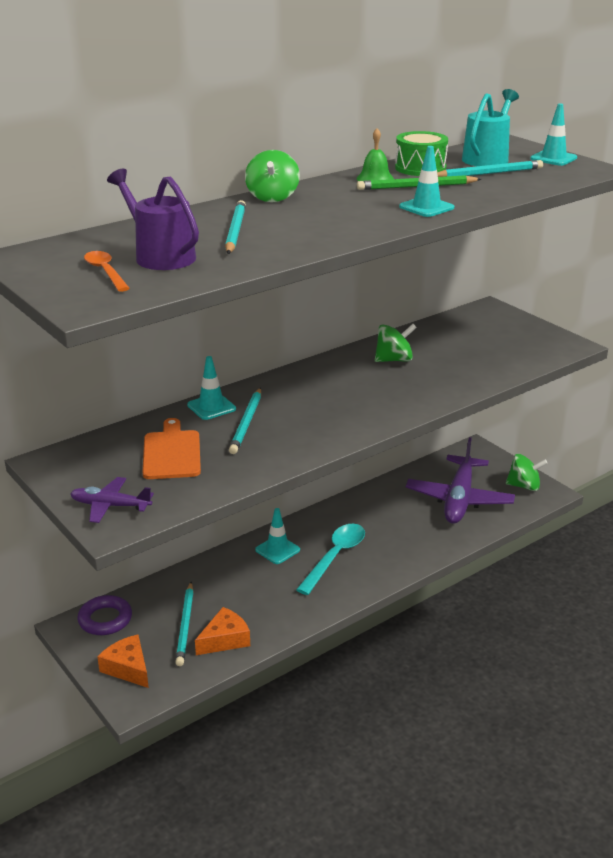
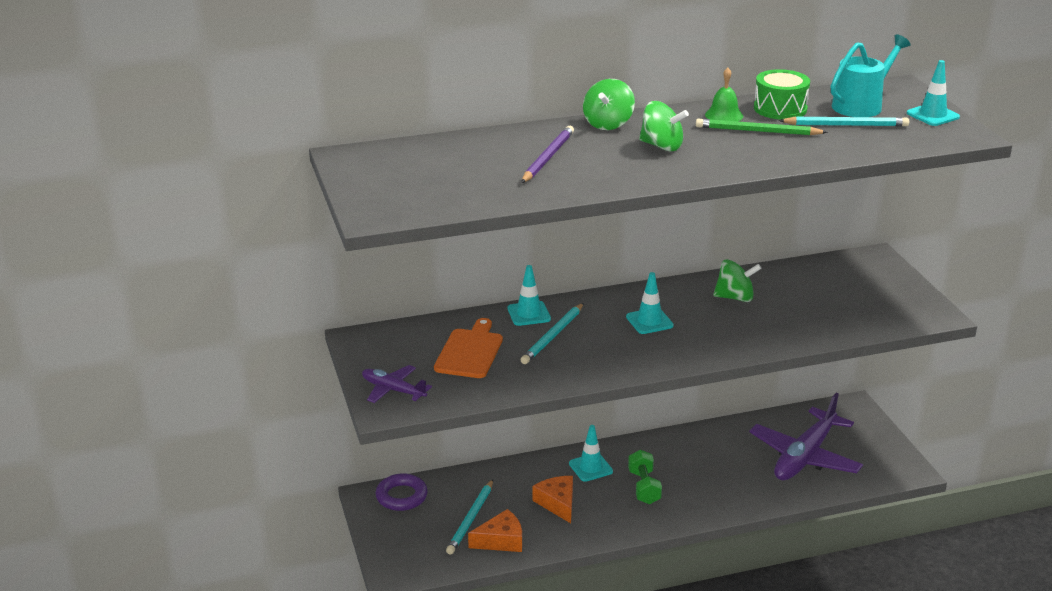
camera: 20 degrees right, 0 degrees up
orange spoon [84,251,130,292] -> none
orange cheese [97,635,149,688] -> orange cheese moved to [532,476,573,523]
purple watering can [107,169,199,270] -> none
turquoise pencil [225,200,246,254] -> purple pencil [521,126,574,183]
turquoise spoon [296,524,365,595] -> green dumbbell [628,450,662,504]
turquoise traffic cone [399,146,454,217] -> turquoise traffic cone moved to [626,272,674,334]
green spinning top [506,454,548,491] -> green spinning top moved to [639,101,689,151]

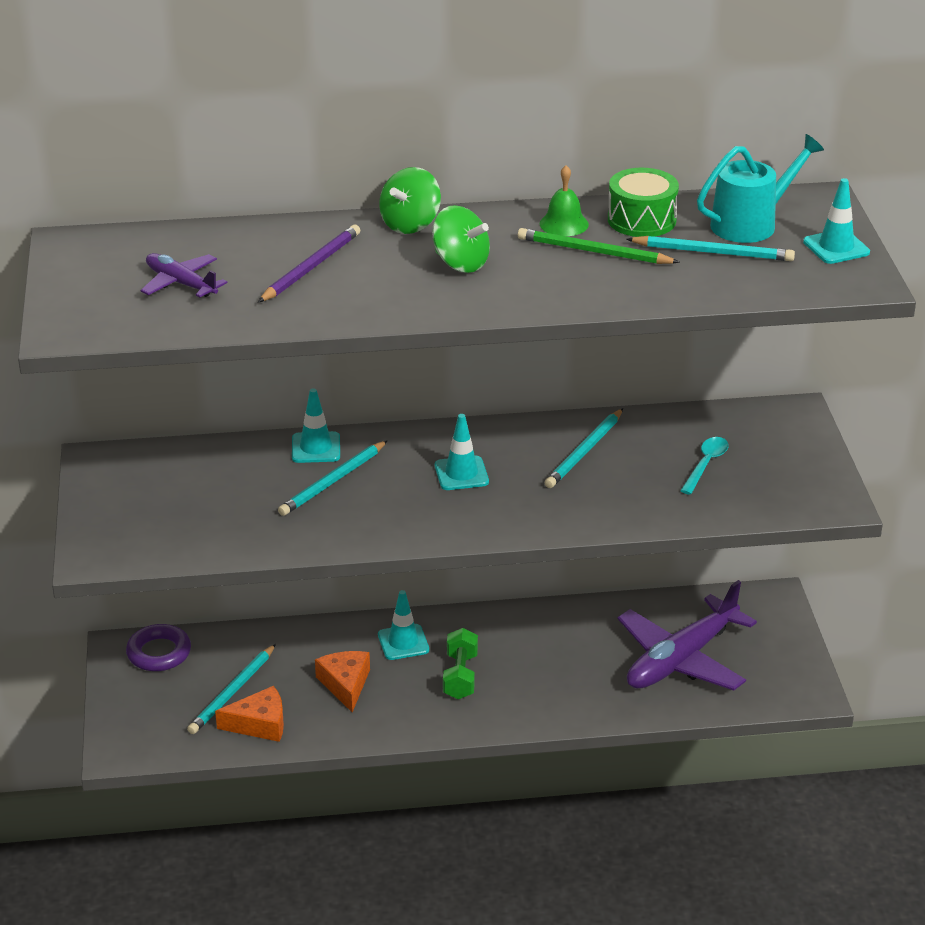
camera: 10 degrees right, 5 degrees up
purple plane [362,365,432,403] -> purple plane moved to [141,253,227,297]
orange cutting board [434,318,503,378] -> none
green spinning top [713,259,761,302] -> turquoise pencil [545,408,623,488]
none -> turquoise spoon [680,437,728,495]

